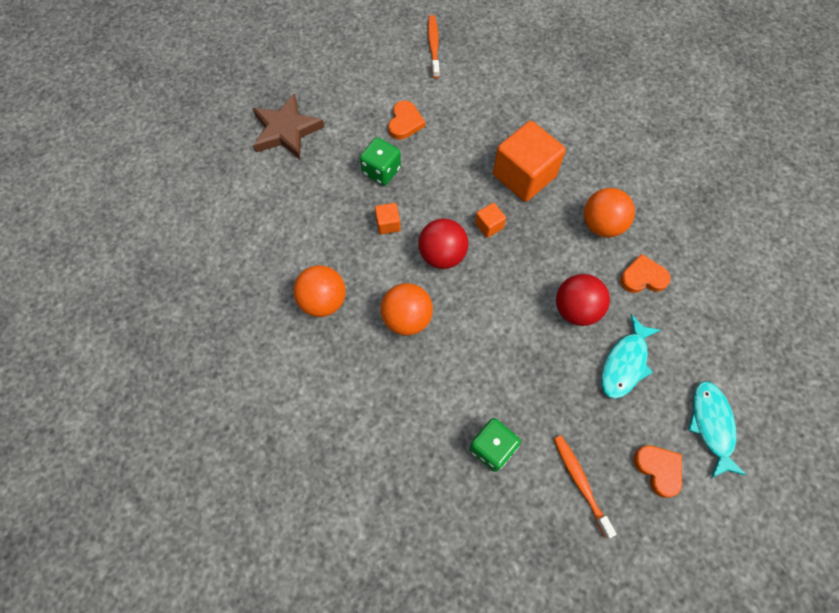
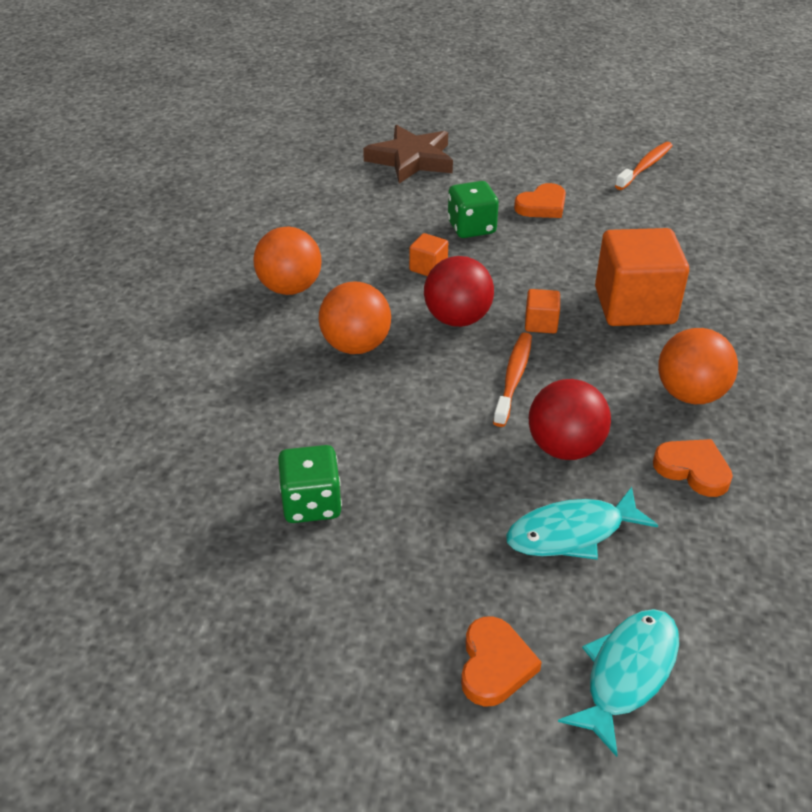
camera: 40 degrees right, 25 degrees down
orange toothbrush [554,435,616,538] -> orange toothbrush moved to [493,333,532,427]

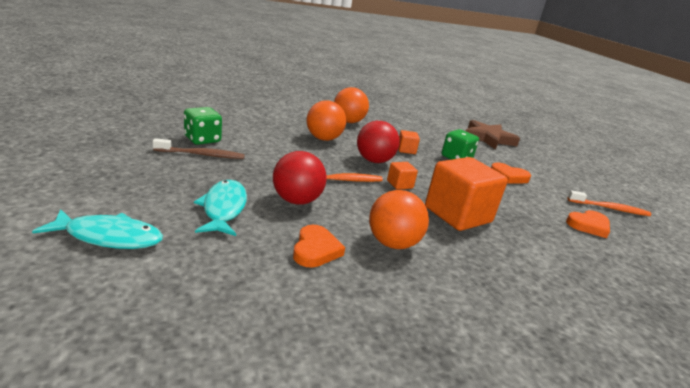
camera: 55 degrees right, 15 degrees down
orange heart [461,616,542,707] -> orange heart moved to [566,210,610,238]
turquoise fish [506,487,658,560] -> turquoise fish turned 45 degrees clockwise [194,180,247,236]
none -> brown toothbrush [153,138,245,159]

